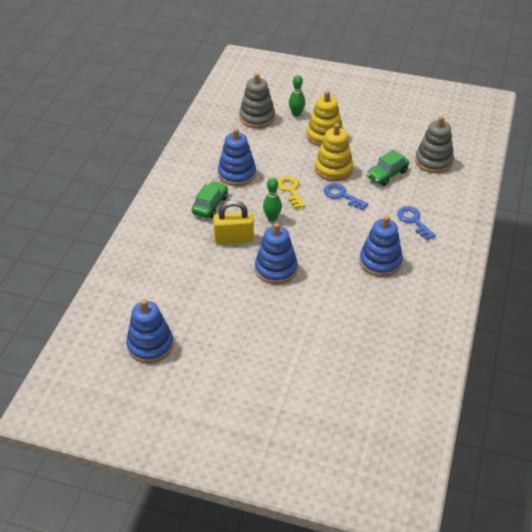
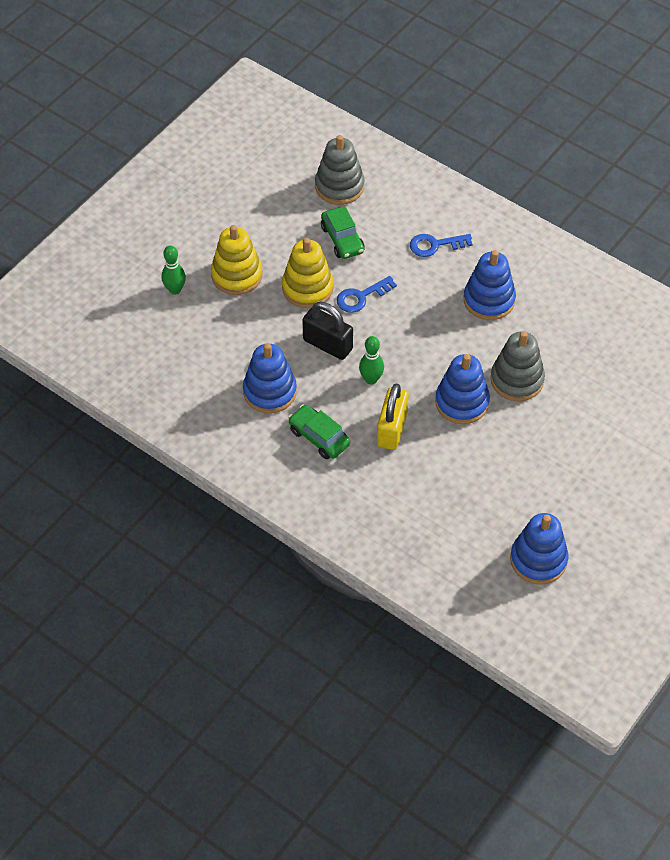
camera: 70 degrees left, 10 degrees up
grey stacking toy [239,73,275,128] -> grey stacking toy moved to [491,331,545,401]
yellow key [278,176,305,209] -> black padlock [302,302,353,360]

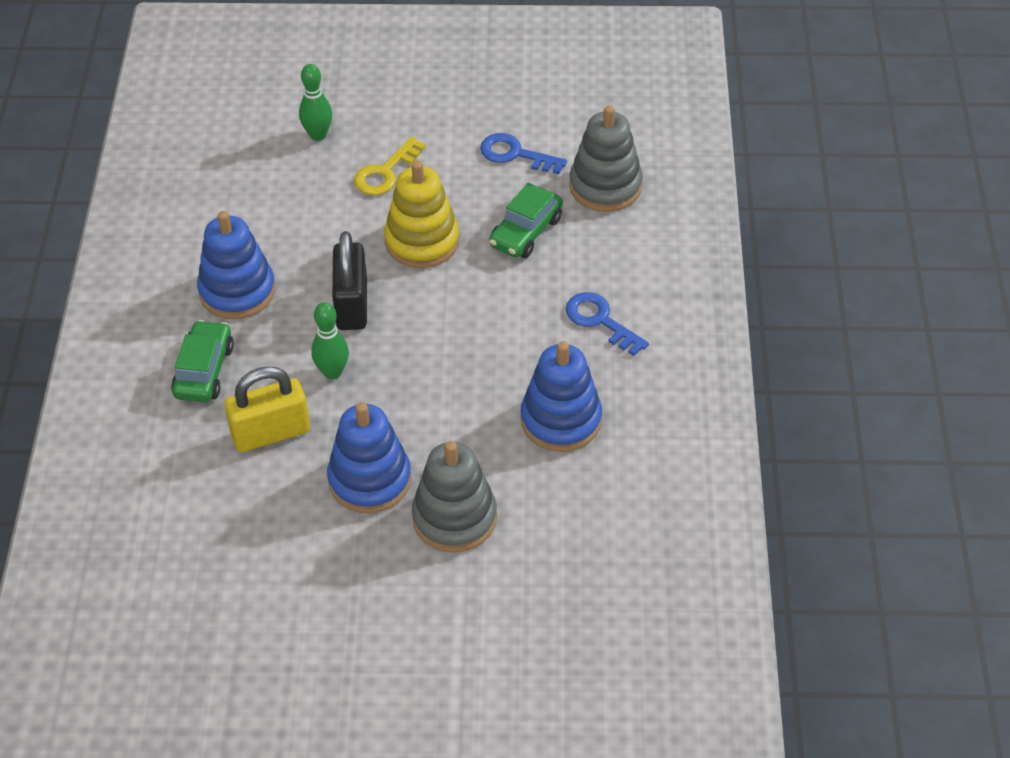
camera: 55 degrees right, 5 degrees down
yellow stacking toy [211,225,262,295] -> yellow key [354,137,426,195]
blue key [336,276,397,313] -> blue key moved to [480,133,567,174]
blue stacking toy [510,513,568,585] -> none

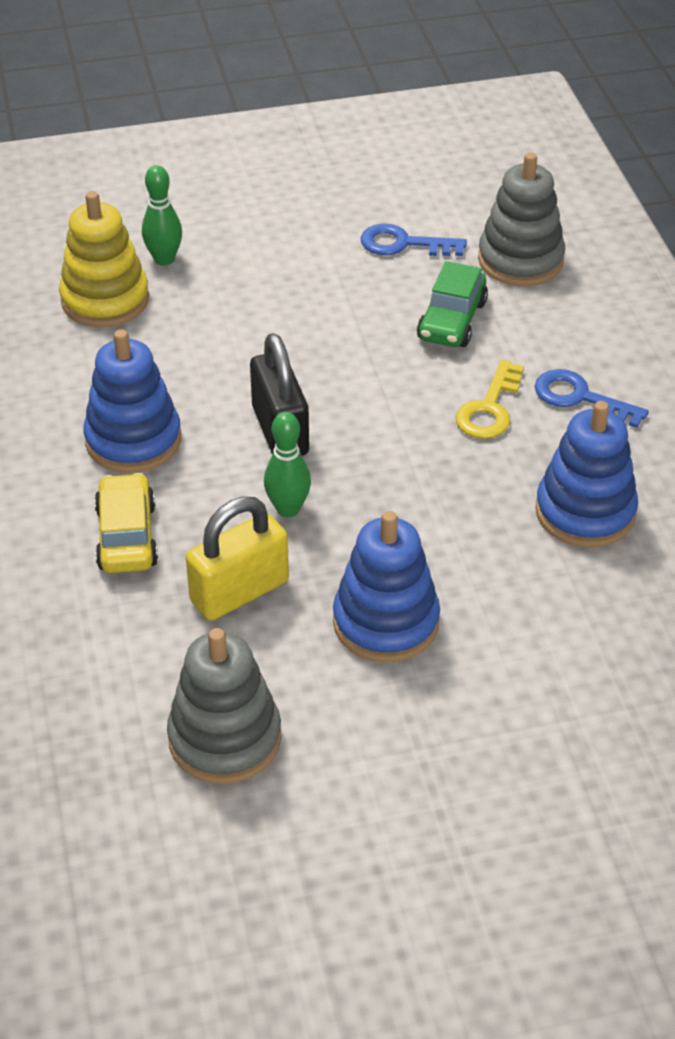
camera: 15 degrees left, 5 degrees down
green car [171,320,234,402] -> yellow car [94,473,158,573]
yellow key [354,137,426,195] -> yellow key moved to [455,360,524,439]
yellow stacking toy [384,161,459,268] -> yellow stacking toy moved to [59,191,149,327]
grey stacking toy [412,441,497,553] -> grey stacking toy moved to [167,628,282,784]

